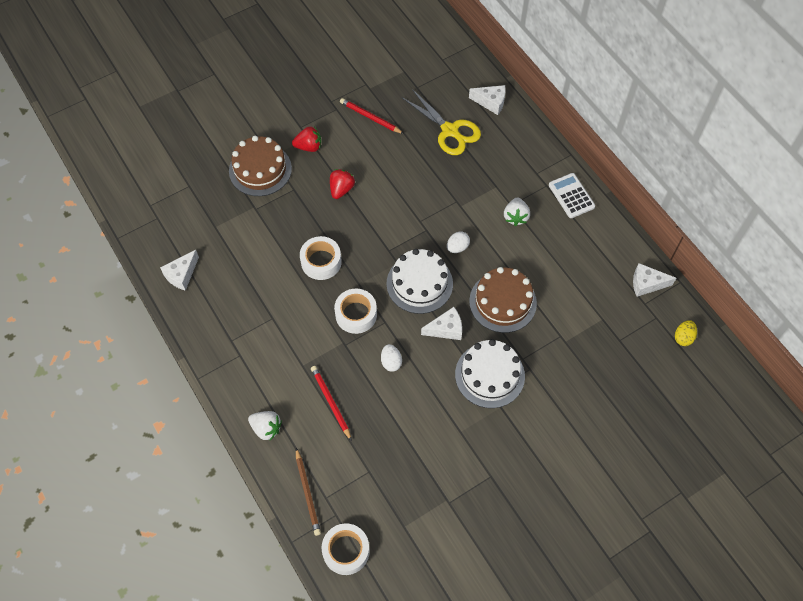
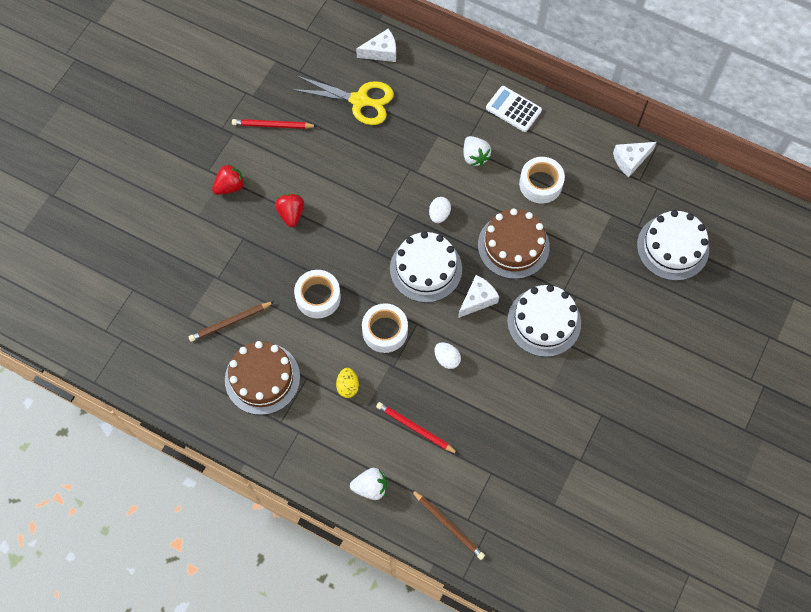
camera: 30 degrees left, 5 degrees up
white cheese [160,250,199,291] -> none
brown cake [229,136,292,196] -> brown cake moved to [225,341,300,415]
white tape [321,523,370,575] -> white tape moved to [519,157,565,204]
yellow egg [675,320,697,346] -> yellow egg moved to [336,368,359,398]
none -> brown pencil [189,301,275,342]
none -> white cake [637,210,709,281]

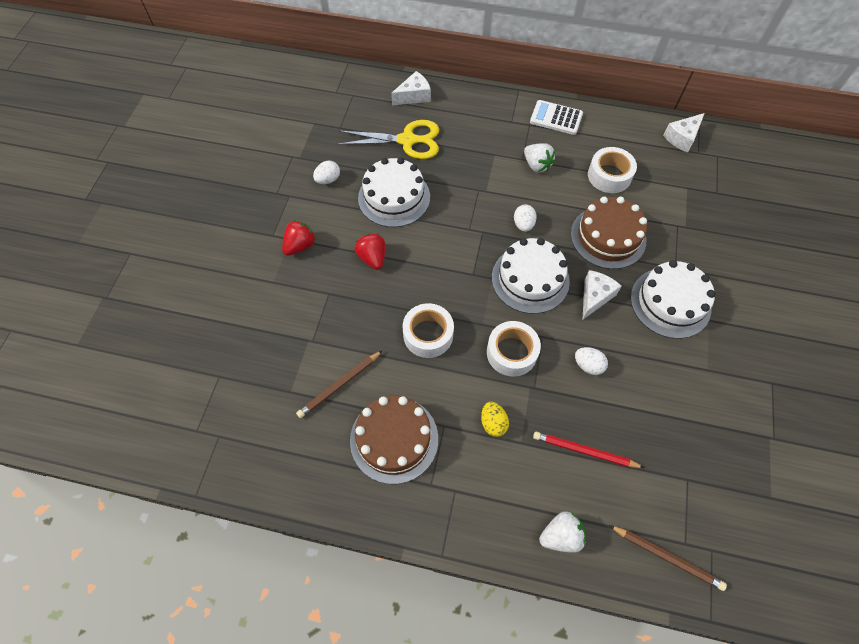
camera: 15 degrees left, 5 degrees down
red pencil [232,119,317,129] -> white egg [313,161,340,184]
white cake [637,210,709,281] -> white cake moved to [358,157,430,227]

